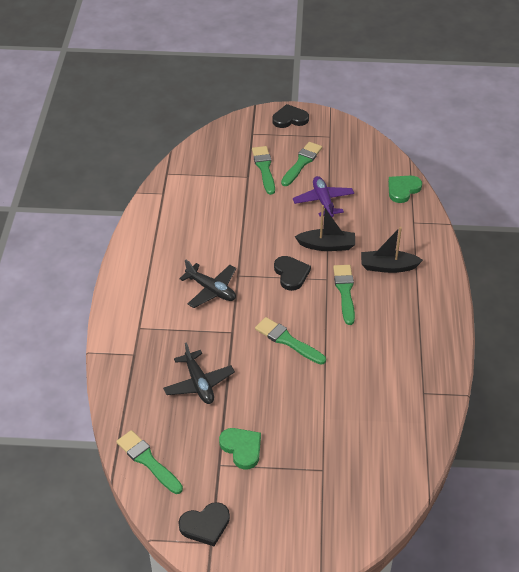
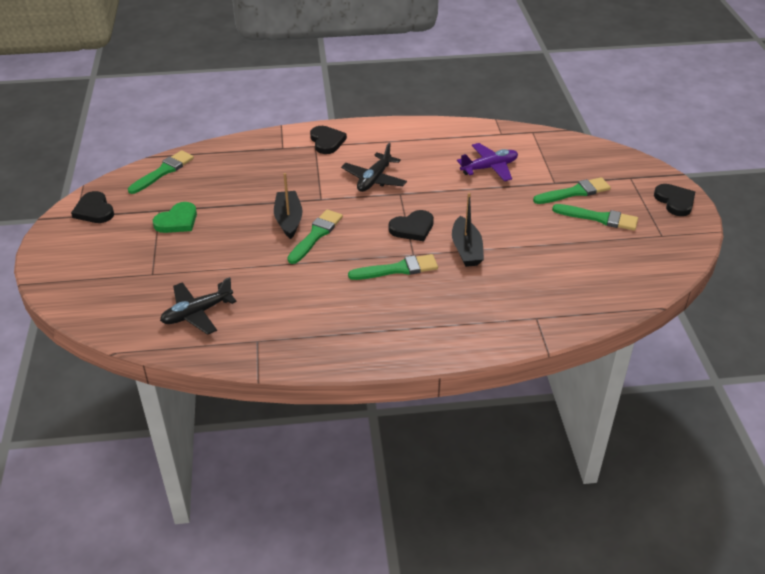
camera: 80 degrees right, 5 degrees down
black plane [163,342,235,404] -> black plane moved to [160,277,237,335]
purple plane [293,176,354,217] -> purple plane moved to [457,143,518,181]
black boat [361,227,423,273] -> black boat moved to [274,173,303,239]
green heart [388,176,422,203] -> none
none -> black heart [310,126,347,154]

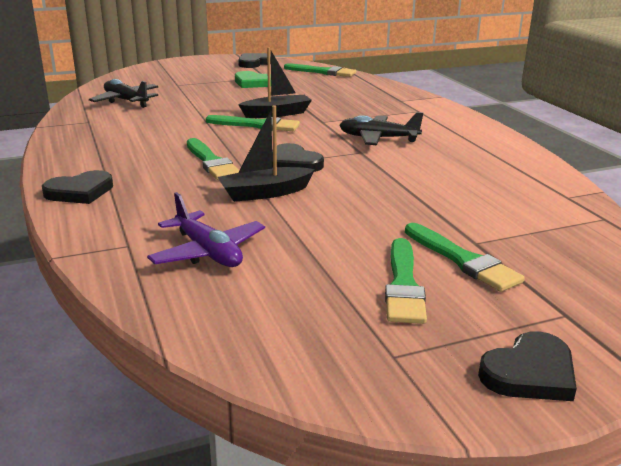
camera: 75 degrees right, 15 degrees down
black heart [310,126,347,154] -> black heart moved to [42,170,113,204]
purple plane [457,143,518,181] -> purple plane moved to [147,192,265,267]

